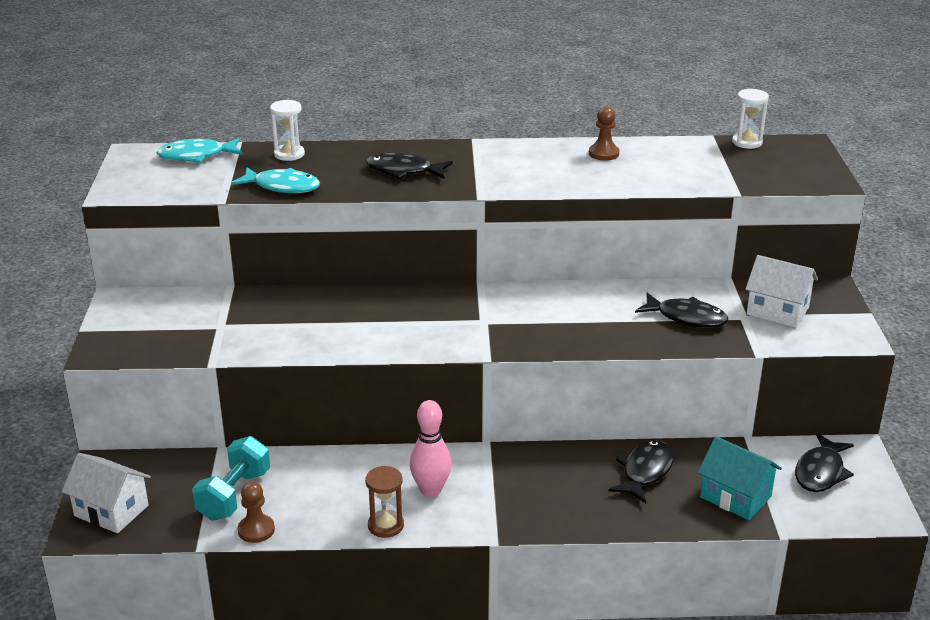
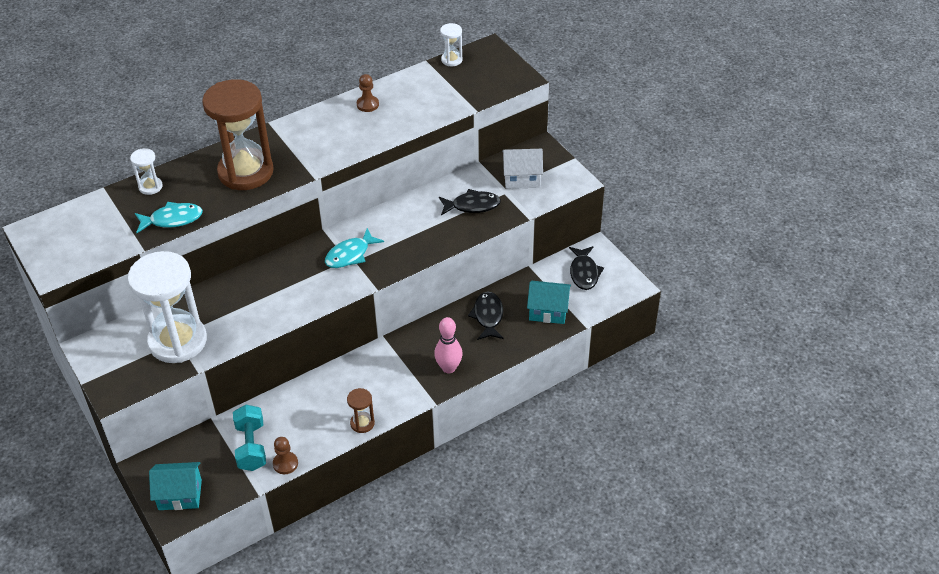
camera: 30 degrees left, 15 degrees up
white house [62,453,151,533] -> turquoise house [149,462,202,510]
turquoise fish [156,138,243,163] -> turquoise fish moved to [325,228,384,268]
black fish [366,152,453,179] -> brown hourglass [202,79,274,190]
pink bowling pin [410,400,452,497] -> pink bowling pin moved to [434,317,463,373]
none -> white hourglass [128,251,207,363]

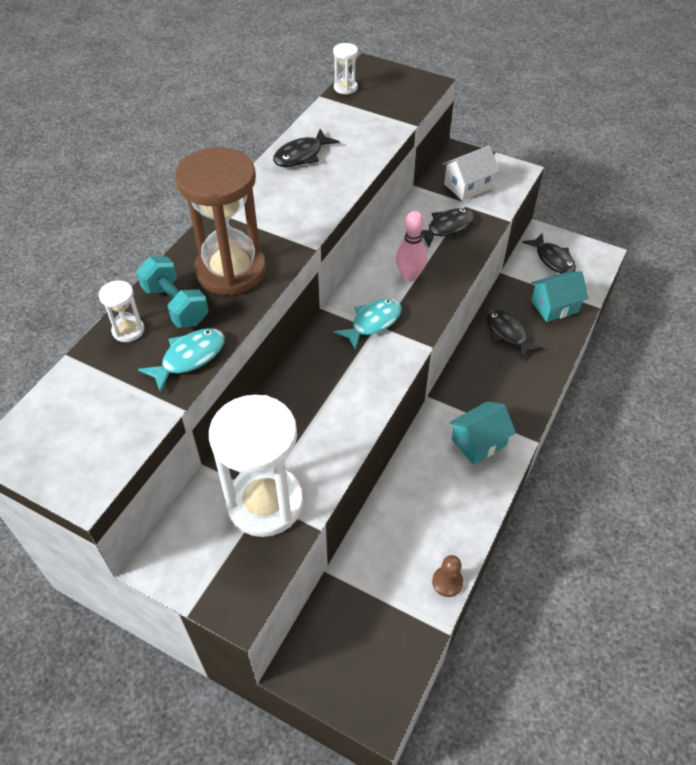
camera: 30 degrees left, 5 degrees up
turquoise house [149,462,202,510] -> turquoise house moved to [449,401,516,465]
turquoise dumbbell [233,405,266,471] -> turquoise dumbbell moved to [136,257,209,328]
turquoise fish [325,228,384,268] -> turquoise fish turned 150 degrees counterclockwise [334,299,402,349]
brown hourglass [347,388,375,433] -> none
brown pawn [357,74,379,112] -> black fish [273,129,339,167]
pink bowling pin [434,317,463,373] -> pink bowling pin moved to [396,211,427,282]

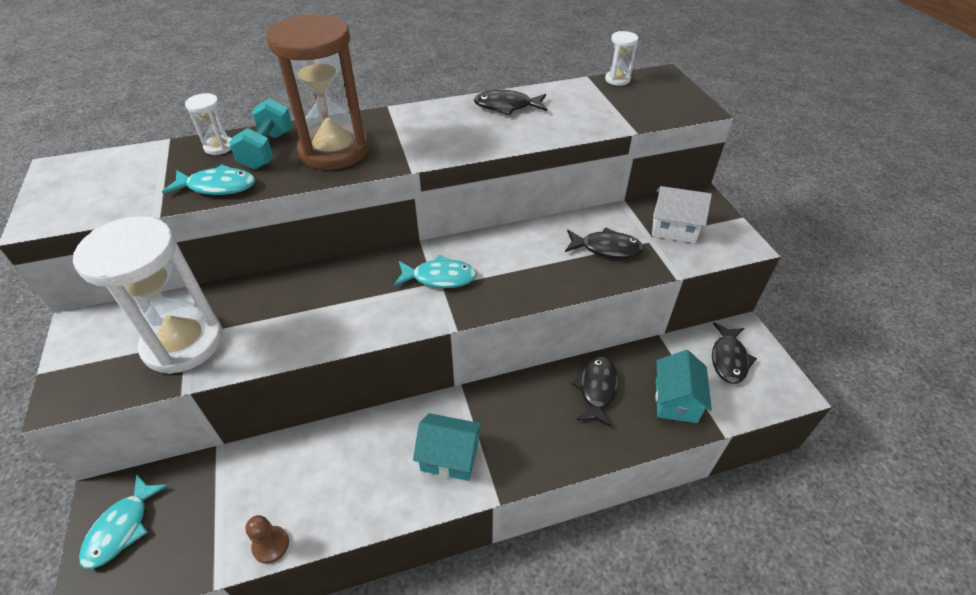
camera: 45 degrees right, 5 degrees down
pink bowling pin [396,211,427,282] -> none
turquoise house [531,271,589,322] -> turquoise house turned 75 degrees clockwise [655,350,712,423]
none -> turquoise fish [79,474,169,569]

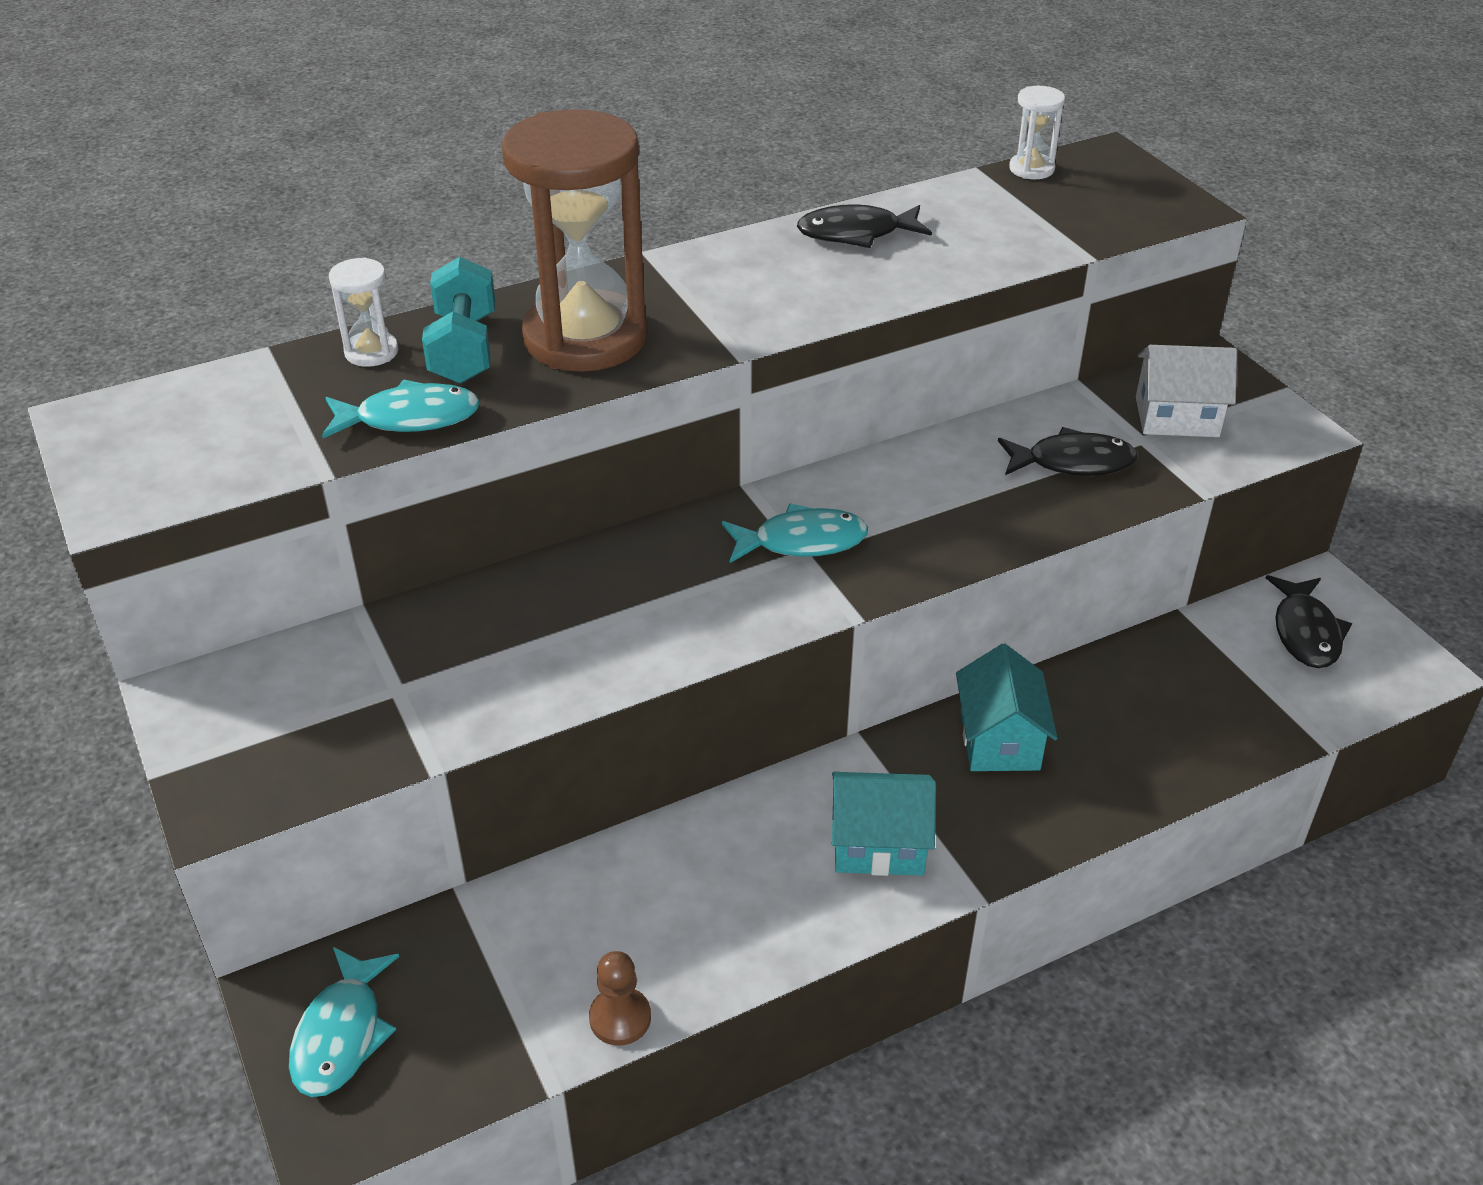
camera: 10 degrees left, 5 degrees down
white hourglass [73,216,223,374] -> none
black fish [572,357,618,427] -> none
turquoise house [655,350,712,423] -> turquoise house moved to [956,644,1057,771]

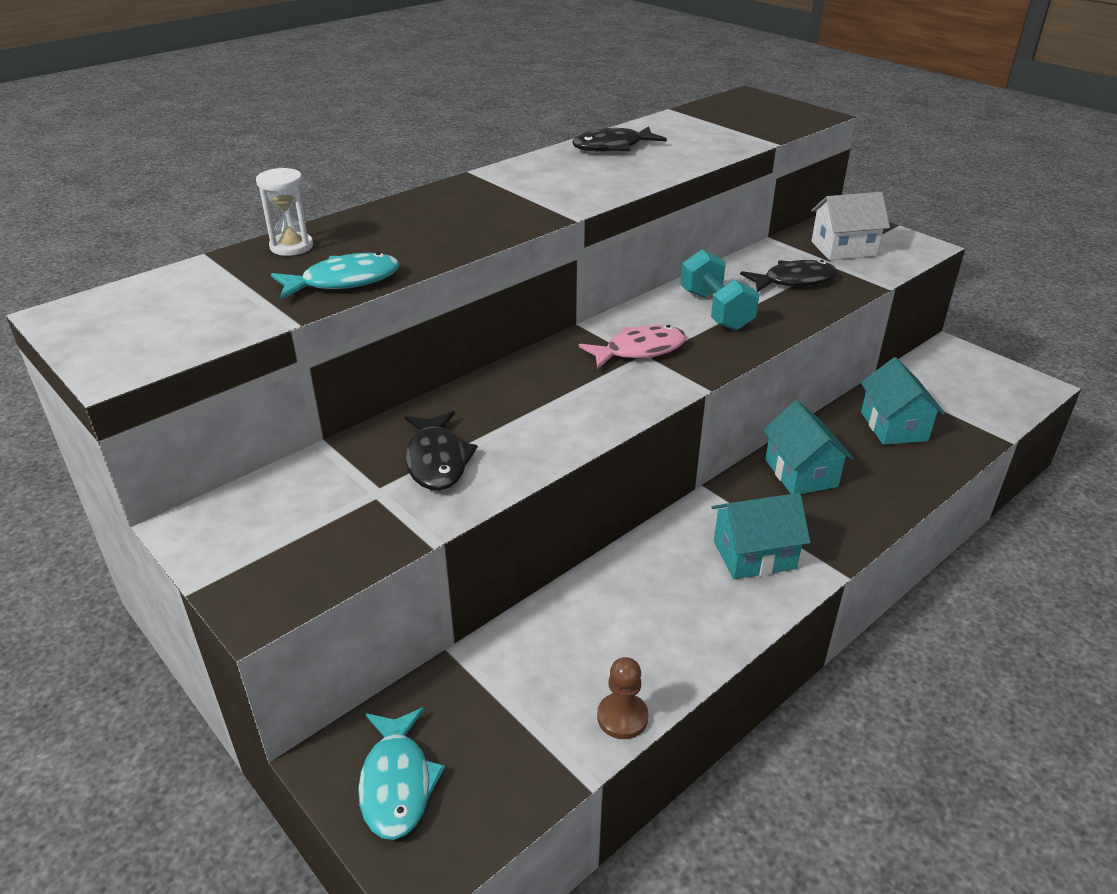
camera: 15 degrees left, 5 degrees down
turquoise dumbbell [422,257,495,384] -> turquoise dumbbell moved to [680,249,759,331]
brown hourglass [502,109,647,372] -> none
turquoise fish [722,504,868,563] -> pink fish [579,325,686,369]
white hourglass [1009,86,1065,179] -> none
black fish [1266,575,1352,668] -> black fish moved to [404,411,478,490]
none -> turquoise house [861,357,945,445]

